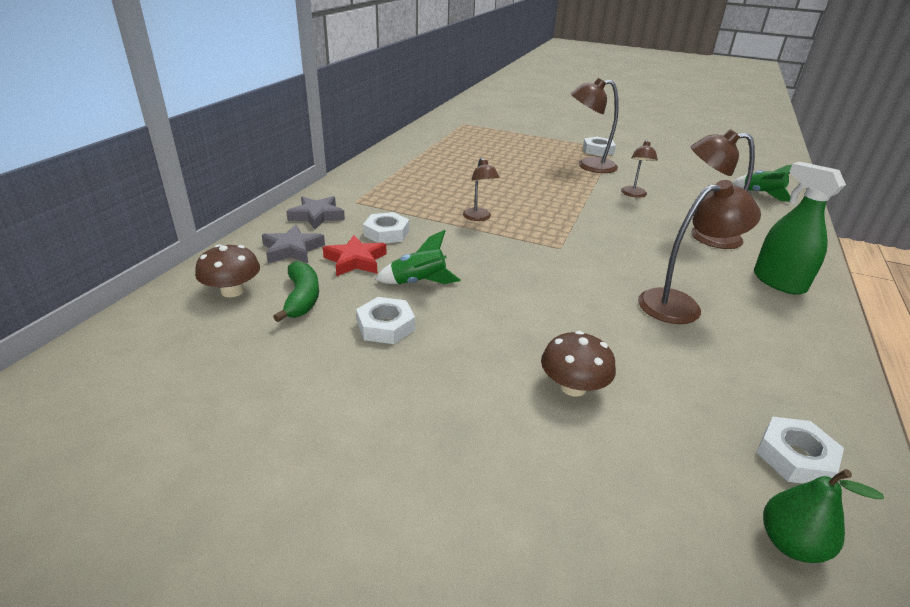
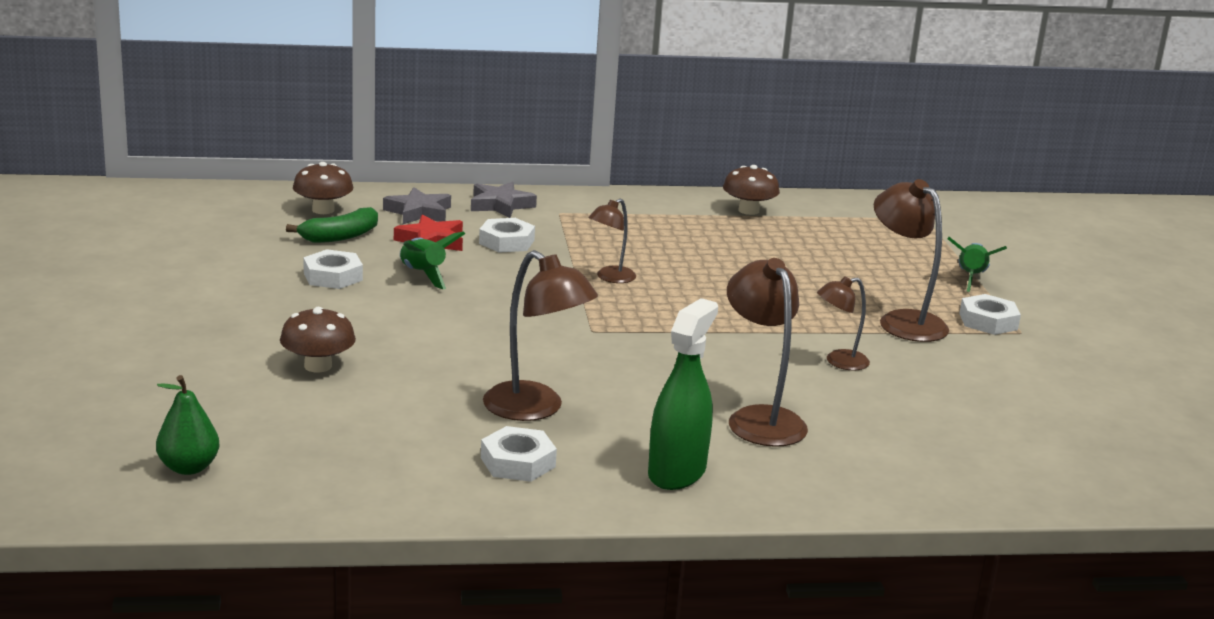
camera: 60 degrees right, 10 degrees down
green rocket [732,165,792,202] -> green rocket moved to [947,237,1007,292]
white nut [756,417,844,484] -> white nut moved to [481,426,557,482]
none -> brown mushroom [723,165,780,215]

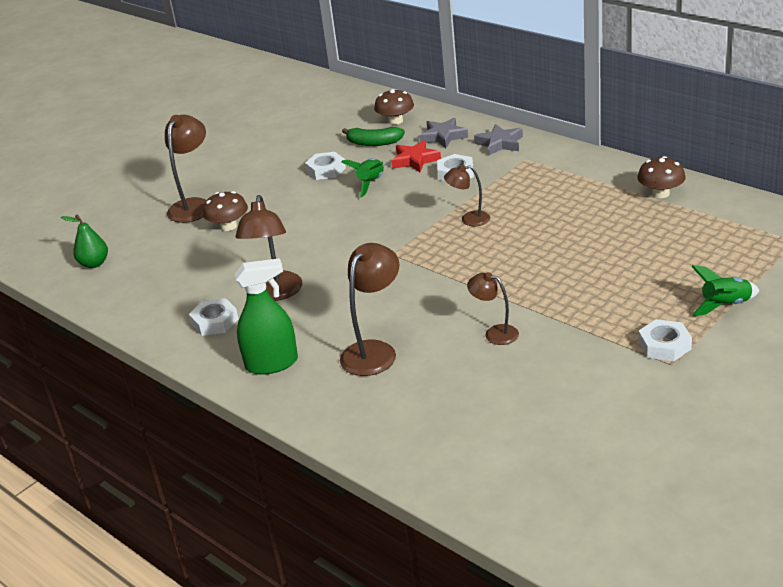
camera: 55 degrees right, 10 degrees up
brown lamp [874,179,949,342] -> brown lamp moved to [165,115,206,223]

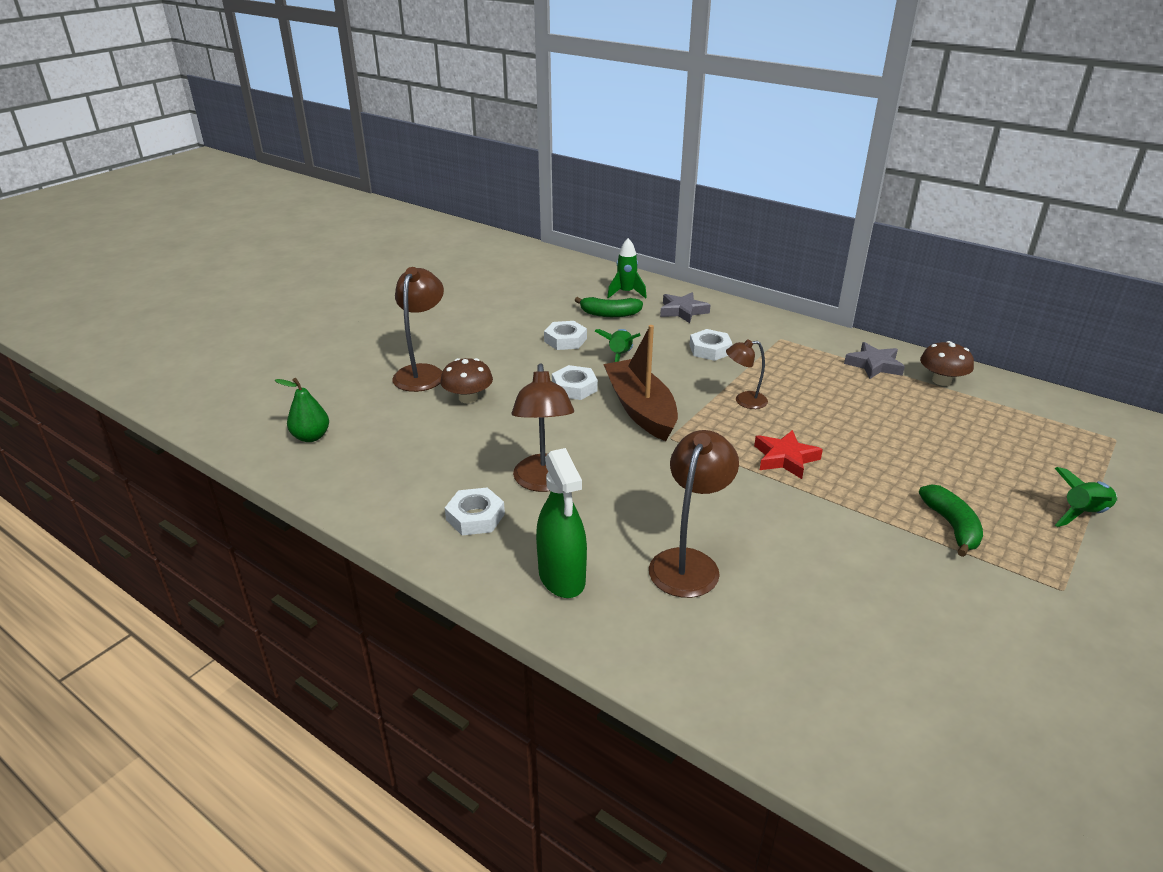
camera: 10 degrees left, 0 degrees up
green spray bottle [235,258,298,375] -> green spray bottle turned 90 degrees clockwise [536,448,587,598]
brown mushroom [374,89,414,125] -> green rocket [607,238,647,298]
red star [391,140,441,172] -> red star moved to [754,430,823,479]
brown lamp [467,272,519,345] -> none
grey star [474,124,523,155] -> grey star moved to [844,342,905,379]
white nut [638,319,692,361] -> white nut moved to [552,365,598,400]
none -> brown boat [603,325,678,441]
none -> green banana [919,484,983,557]

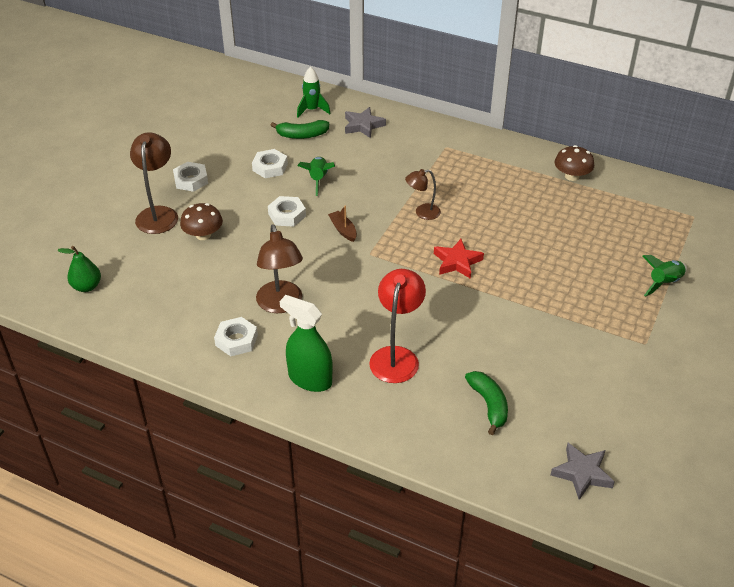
camera: 10 degrees left, 10 degrees up
green spray bottle [536,448,587,598] -> green spray bottle turned 150 degrees clockwise [280,295,333,392]
brown boat [603,325,678,441] -> brown boat [328,206,357,242], size x0.44
brown lamp [649,430,739,598] -> red lamp [369,269,426,383]
white nut [689,329,733,361] -> white nut moved to [173,162,208,192]
grey star [844,342,905,379] -> grey star moved to [550,443,615,500]
green banana [919,484,983,557] -> green banana moved to [465,371,508,435]

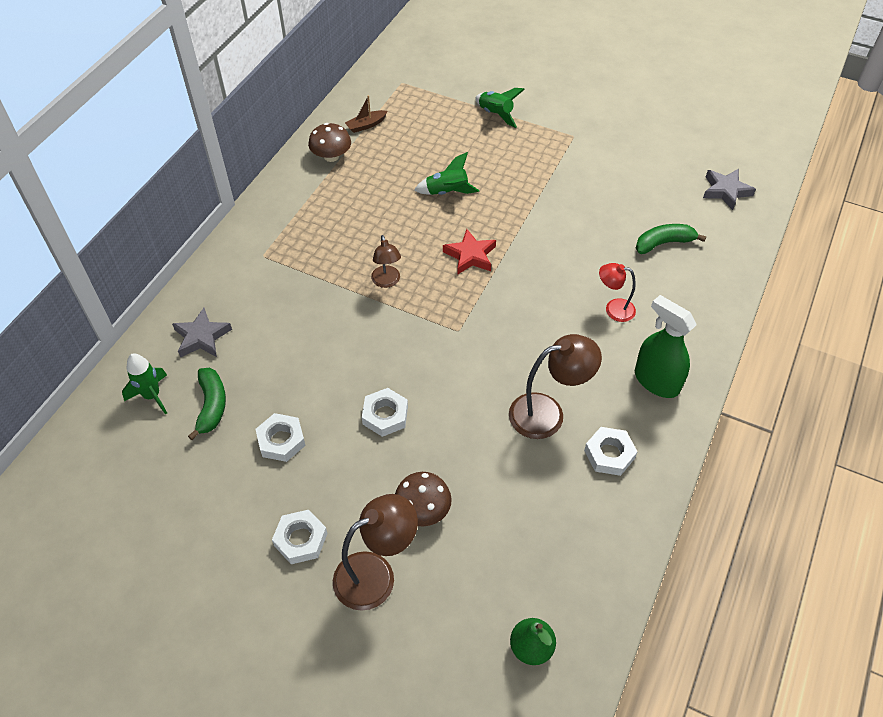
camera: 90 degrees left, 10 degrees up
brown lamp [130,132,178,234] -> brown lamp turned 150 degrees clockwise [333,494,418,611]
green spray bottle [280,295,333,392] -> green spray bottle turned 105 degrees clockwise [635,295,697,398]
green rocket [297,157,335,196] -> green rocket moved to [414,152,479,195]
brown boat [328,206,357,242] -> brown boat moved to [345,95,388,133]
red lamp [369,269,426,383] -> red lamp [599,263,636,322], size x0.60

